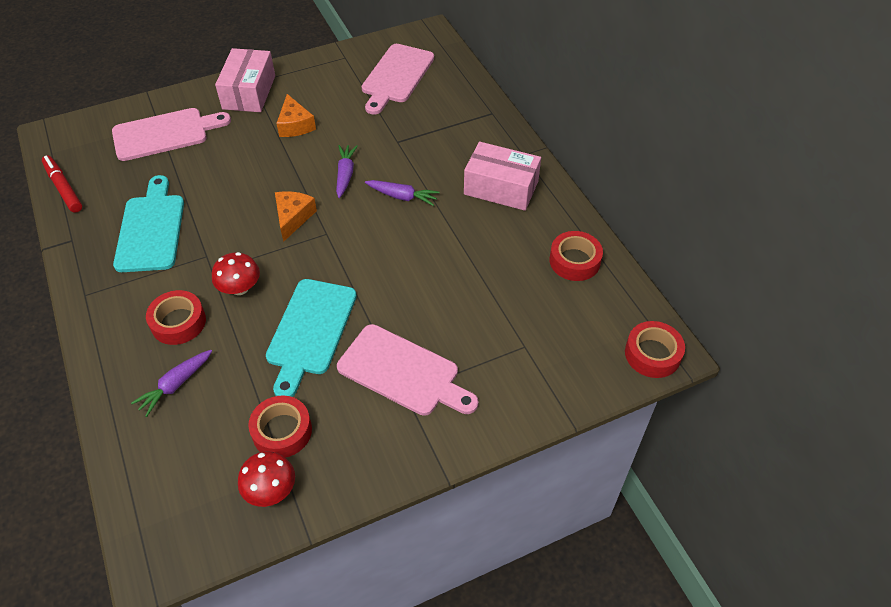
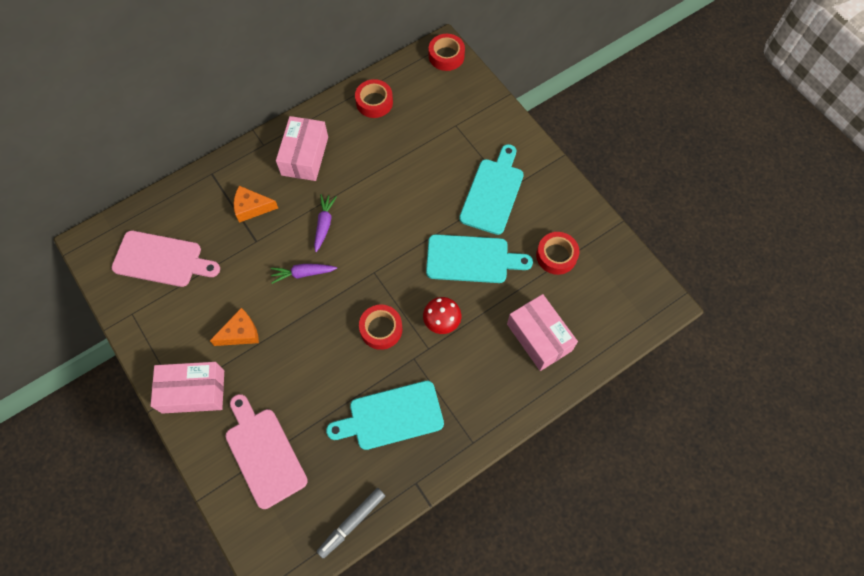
camera: 100 degrees left, 15 degrees up
red marker [42,155,82,213] -> grey marker [317,488,385,559]
purple carrot [131,350,212,417] -> pink box [507,294,578,371]
red tape [146,290,206,345] -> red tape moved to [359,305,402,350]
red mushroom [238,451,295,507] -> none
orange cheese [275,191,317,242] -> orange cheese moved to [234,186,278,223]
pink cutting board [337,324,479,416] -> turquoise cutting board [459,144,524,235]

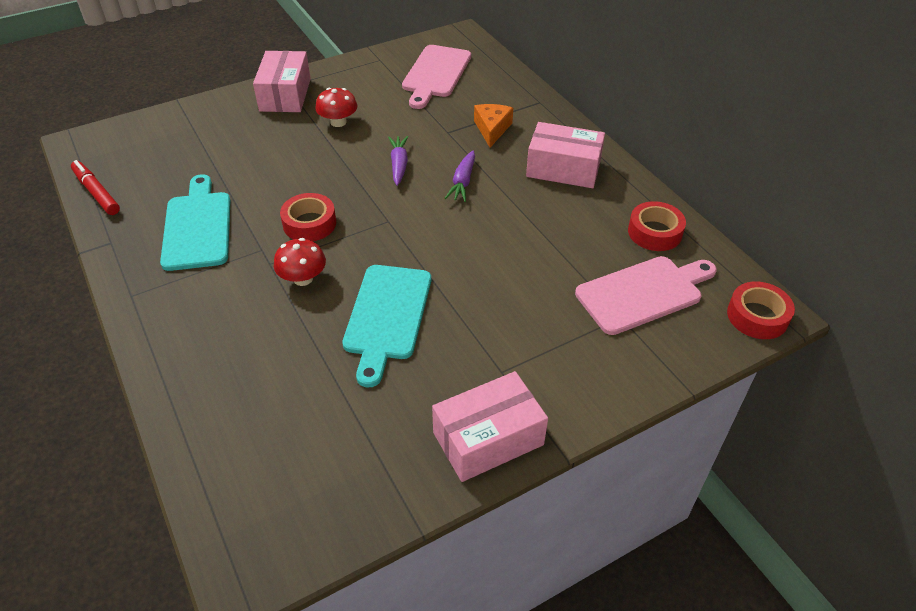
camera: 95 degrees right, 20 degrees down
orange cheese [210,308,259,346] -> red mushroom [315,88,357,127]
pink cutting board [225,394,308,509] -> pink cutting board moved to [575,256,717,335]
purple carrot [314,194,337,252] -> purple carrot turned 90 degrees clockwise [445,151,475,202]
grey marker [317,488,385,559] -> red marker [71,160,120,215]
turquoise cutting board [459,144,524,235] -> none
pink box [507,294,578,371] -> pink box moved to [432,371,548,482]
red tape [536,232,580,275] -> none

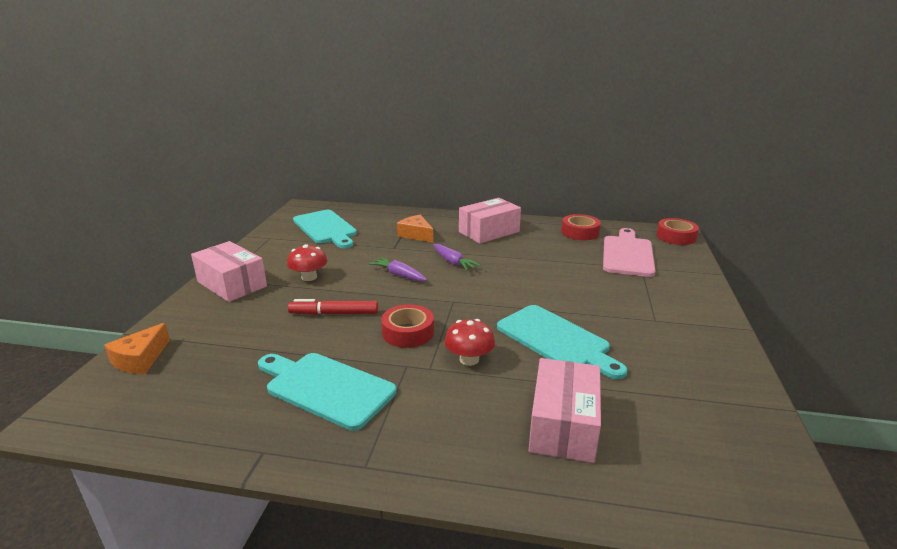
camera: 50 degrees left, 20 degrees down
red marker [71,160,120,215] -> red marker moved to [288,299,378,315]
pink cutting board [402,45,471,109] -> turquoise cutting board [293,210,357,248]
pink box [432,371,548,482] -> pink box moved to [529,358,601,463]
none -> orange cheese [104,323,170,374]

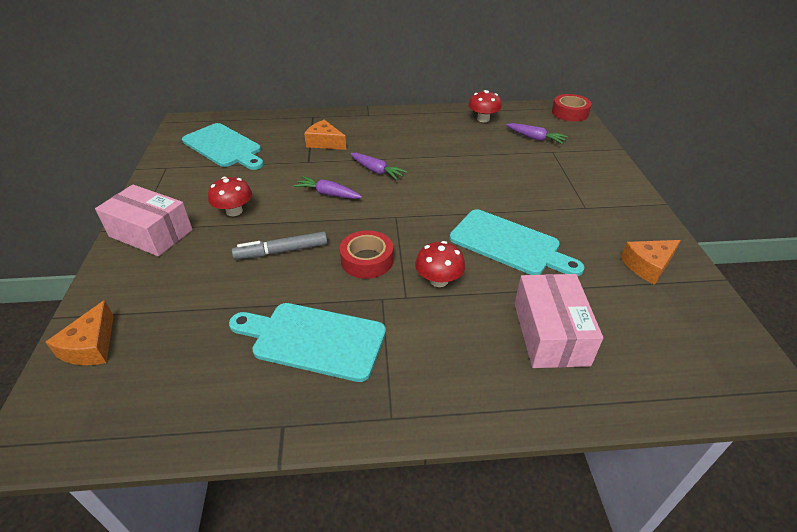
camera: 15 degrees left, 15 degrees up
red marker [288,299,378,315] -> grey marker [232,231,328,260]
pink box [459,198,521,244] -> none
red tape [561,214,601,240] -> red mushroom [468,90,502,122]
pink cutting board [603,228,655,277] -> purple carrot [506,123,568,144]
none -> orange cheese [621,240,681,285]

